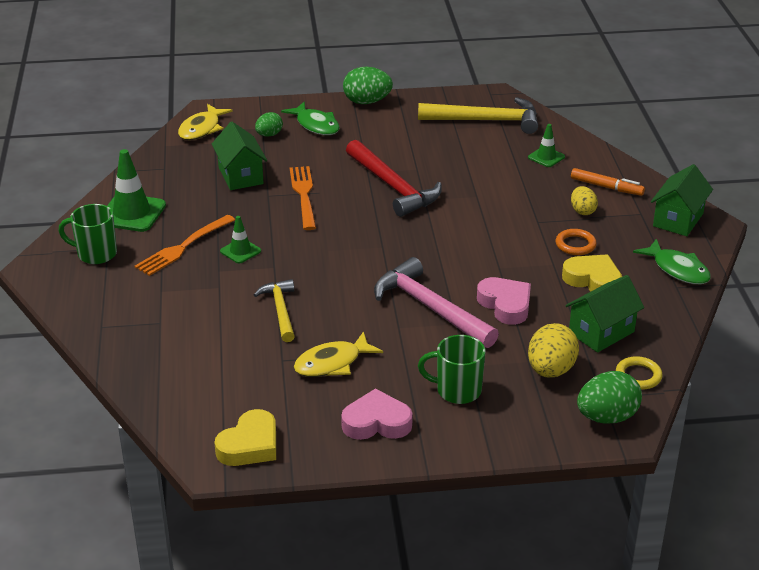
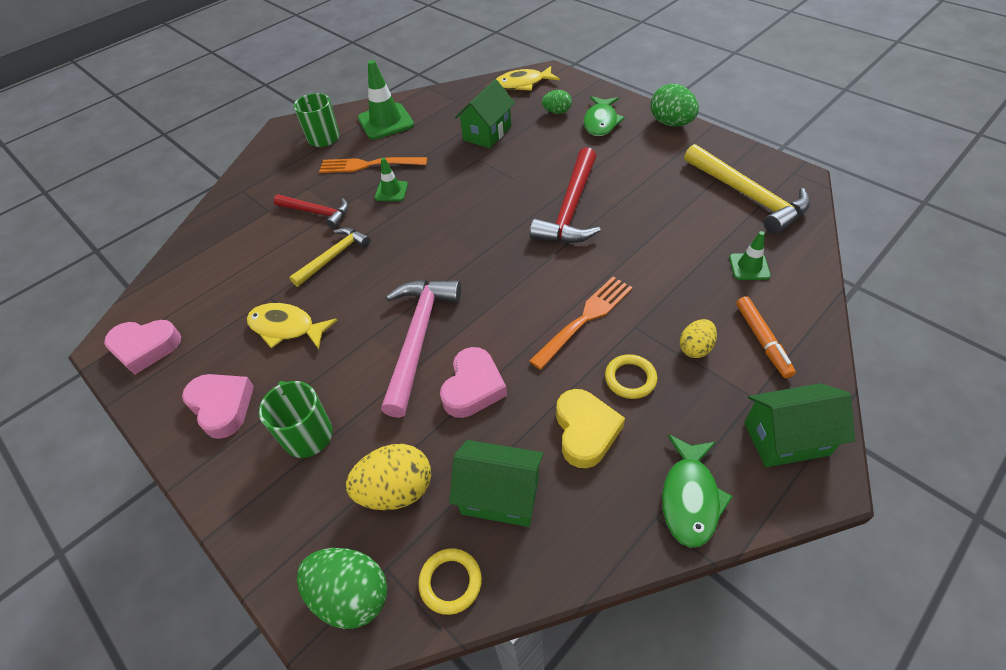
camera: 55 degrees right, 15 degrees up
yellow heart [214,409,276,466] -> pink heart [104,320,181,375]
orange fork [290,166,316,230] -> orange fork moved to [529,277,633,370]
orange ring [556,229,597,255] -> yellow ring [605,354,657,399]
none -> red hammer [273,195,349,229]

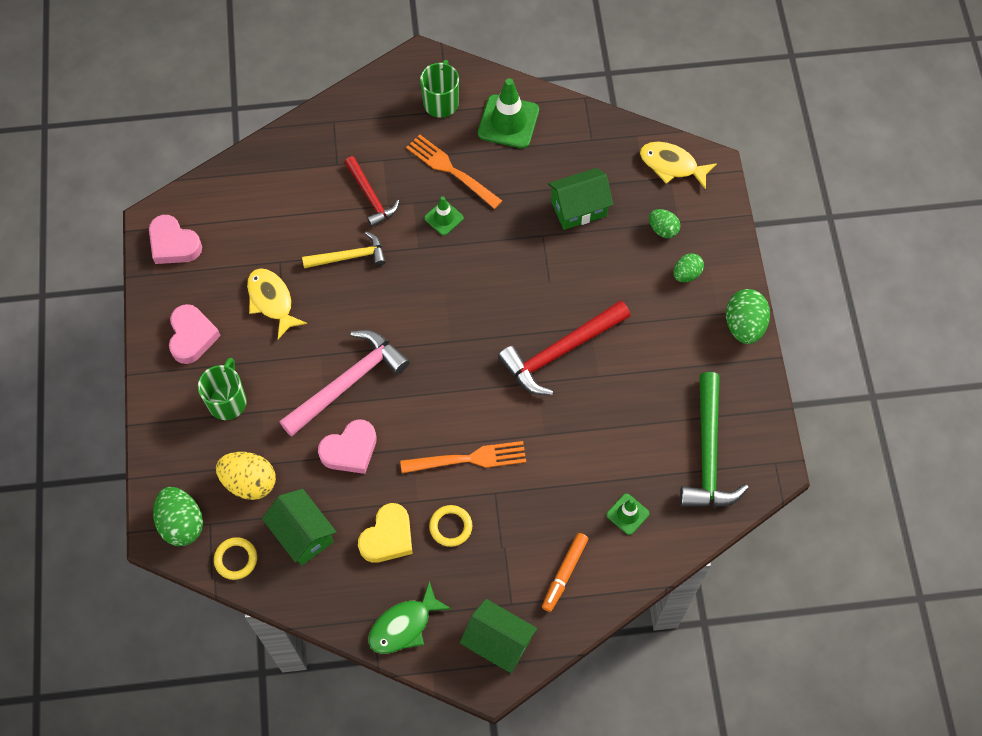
camera: 35 degrees right, 15 degrees up
green fish [584,96,625,136] -> green egg [674,253,704,282]
yellow egg [680,319,717,358] -> none
yellow hammer [684,144,811,234] -> green hammer [680,372,749,507]

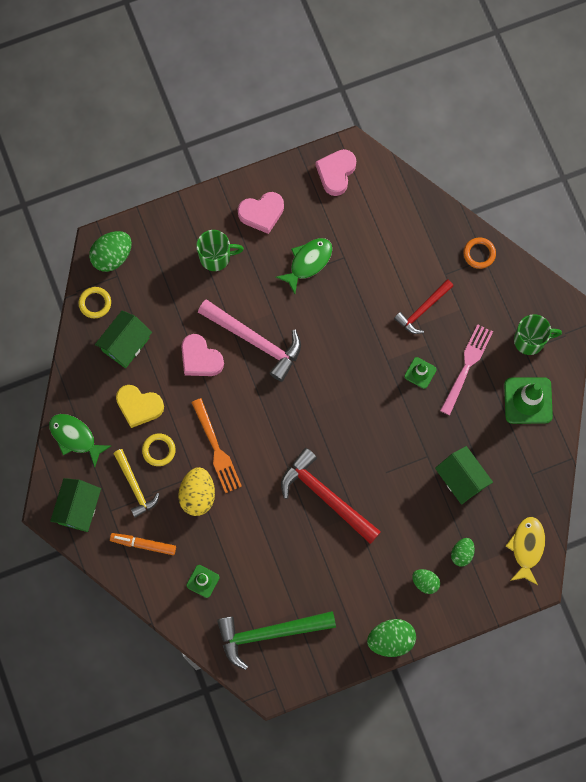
camera: 75 degrees right, 10 degrees up
yellow egg [216,452,276,500] -> yellow egg moved to [178,467,215,516]
yellow fish [247,268,307,339] -> green fish [276,238,332,294]
yellow hammer [302,232,386,268] -> yellow hammer moved to [113,449,159,518]
orange fork [406,134,502,209] -> pink fork [440,324,493,415]
none -> orange ring [463,237,496,269]

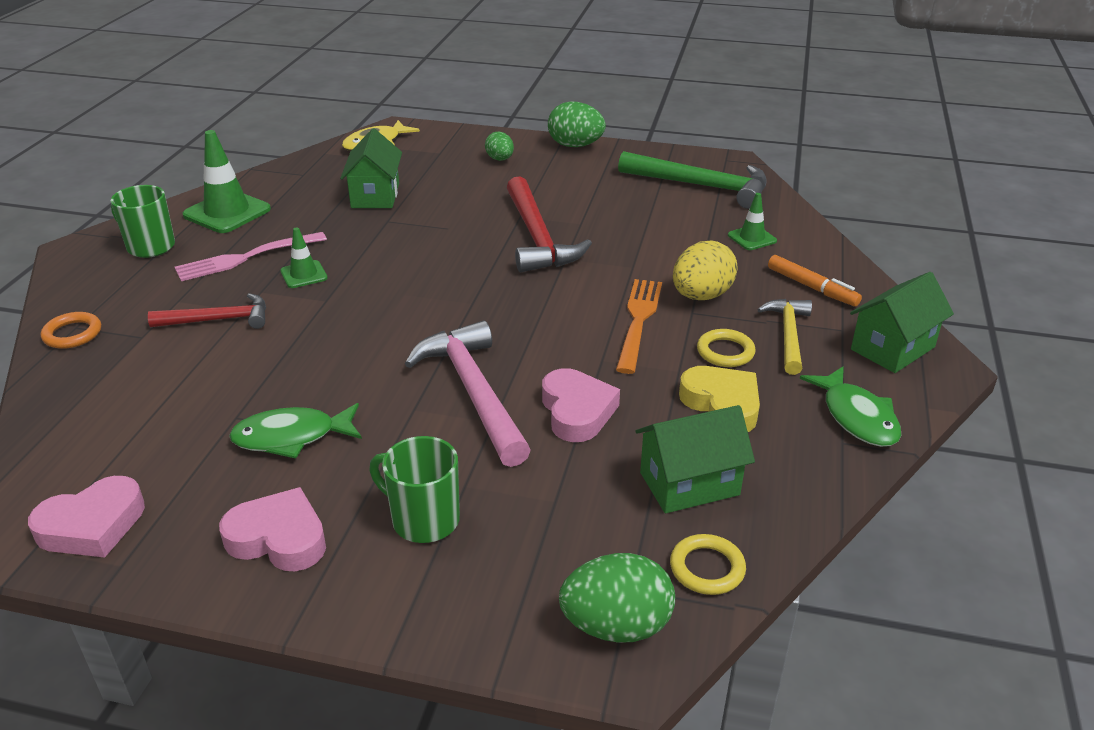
camera: 145 degrees left, 40 degrees down
green egg [451,538,475,567] -> none

